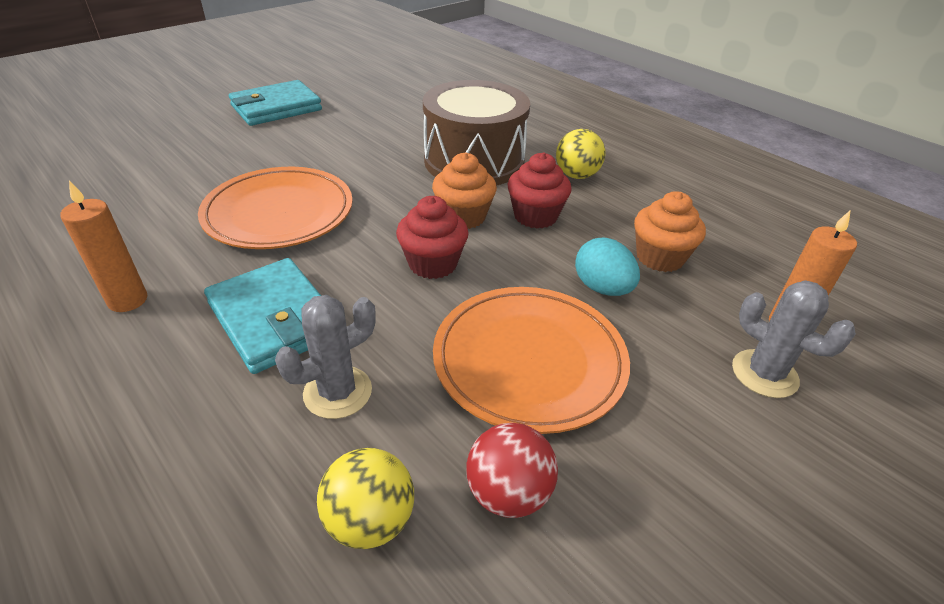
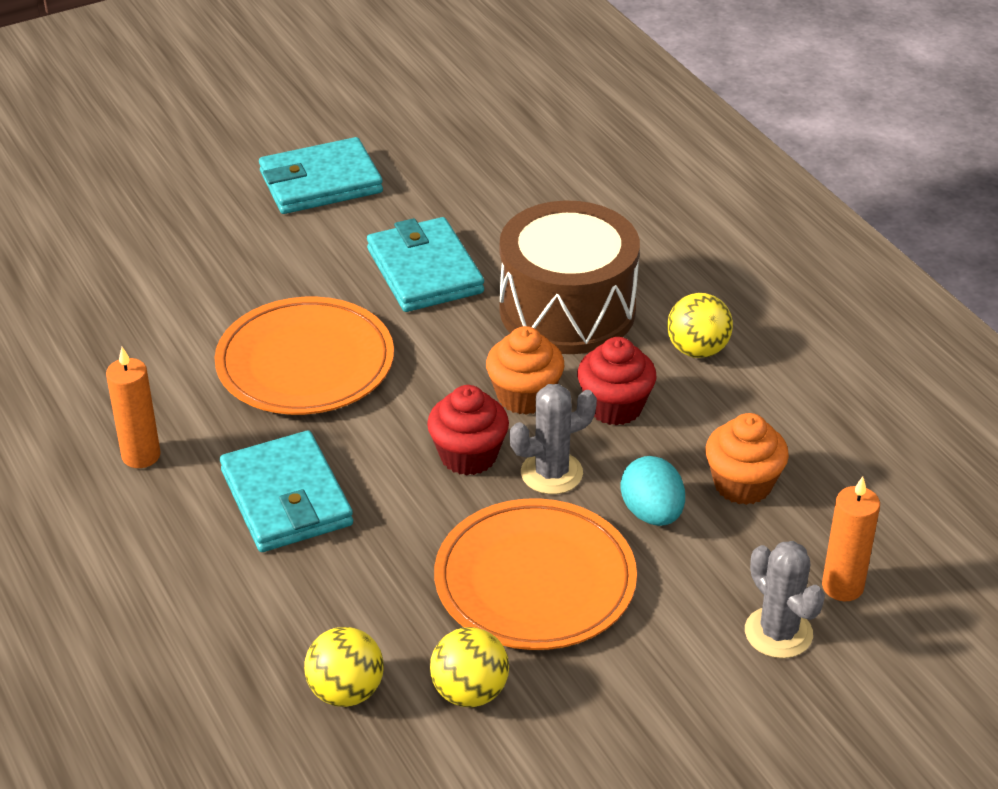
camera: 15 degrees right, 0 degrees up
grey cactus [275,295,376,419] -> grey cactus moved to [510,384,597,494]
red ball [466,423,558,518] -> yellow ball [430,627,509,707]
none -> turquoise wallet [367,217,484,312]

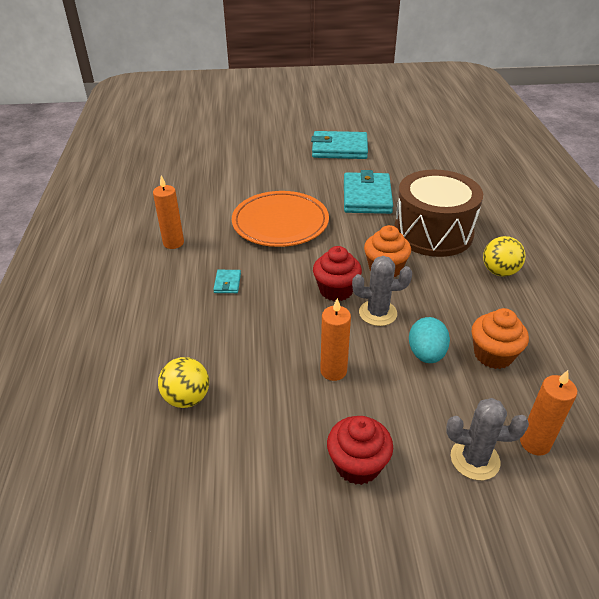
camera: 25 degrees right, 0 degrees up
turquoise wallet [220,430,353,552] -> turquoise wallet [213,270,241,293], size x0.43
yellow ball [430,627,509,707] -> none
orange plate [434,498,637,650] -> orange candle [320,298,351,381]
red cupcake [577,337,656,426] -> red cupcake moved to [327,416,393,485]
grey cactus [745,541,825,658] -> grey cactus turned 75 degrees counterclockwise [446,398,529,480]

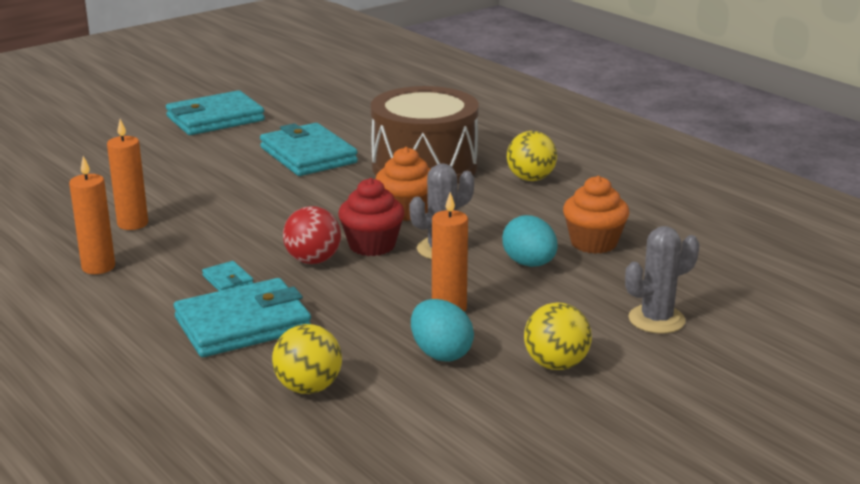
camera: 35 degrees left, 15 degrees down
orange plate [232,191,329,247] -> none
red cupcake [327,416,393,485] -> yellow ball [524,303,592,370]
orange candle [520,370,577,456] -> orange candle moved to [107,119,148,230]
none -> turquoise wallet [174,278,311,357]
none -> red ball [283,206,341,264]
none -> turquoise egg [411,299,474,362]

